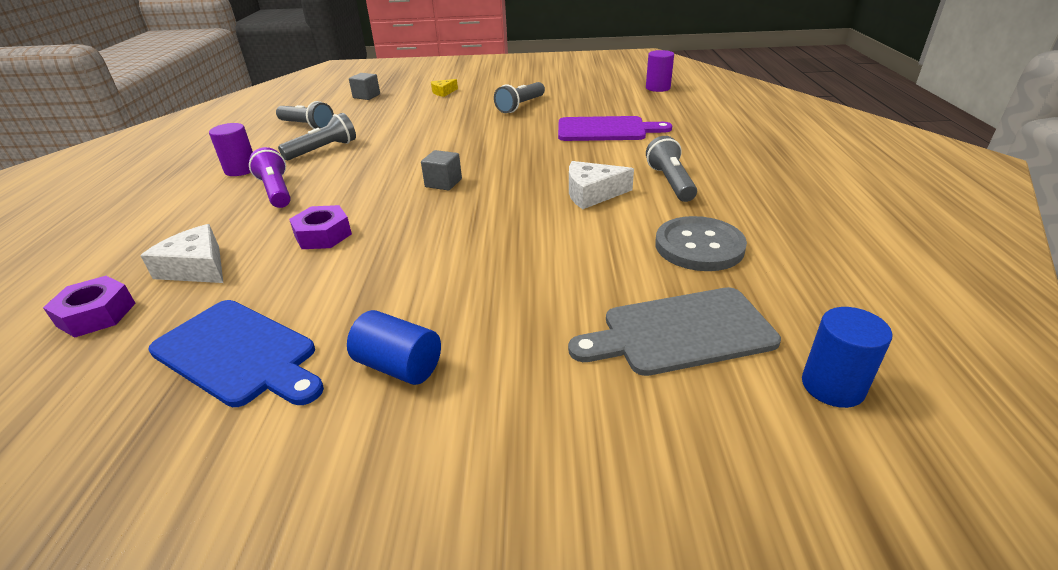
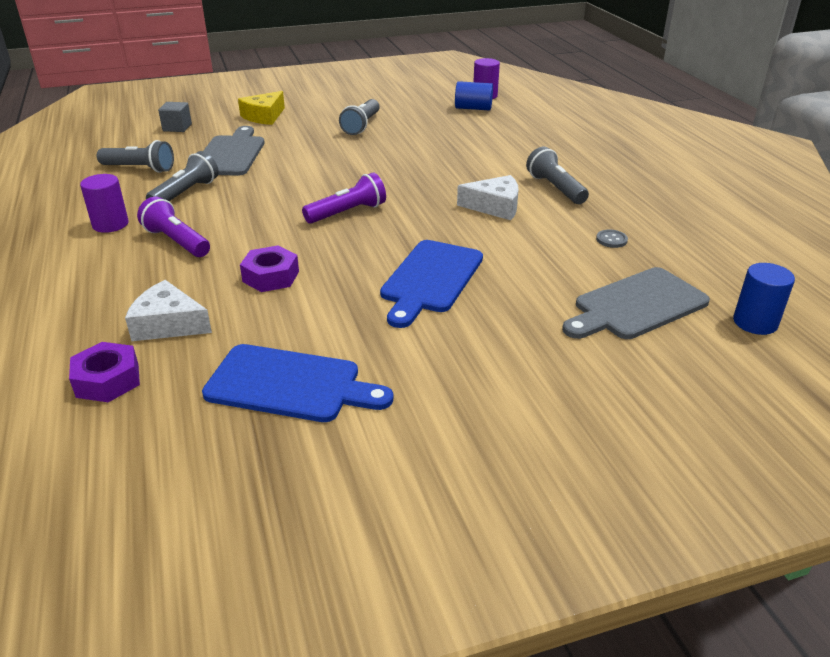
camera: 20 degrees left, 0 degrees up
blue cylinder [347,310,441,385] -> blue cylinder moved to [455,81,493,110]
grey cube [421,150,462,191] -> purple flashlight [302,172,386,224]
yellow cheese [431,79,458,97] -> yellow cheese [238,91,285,125], size x1.64
purple cutting board [558,116,672,141] -> none
white cheese [569,161,634,209] -> white cheese turned 150 degrees counterclockwise [457,175,519,220]
grey button [655,216,747,271] -> grey button [596,230,628,248], size x0.41
none -> grey cutting board [203,126,265,176]
none -> blue cutting board [380,240,483,328]

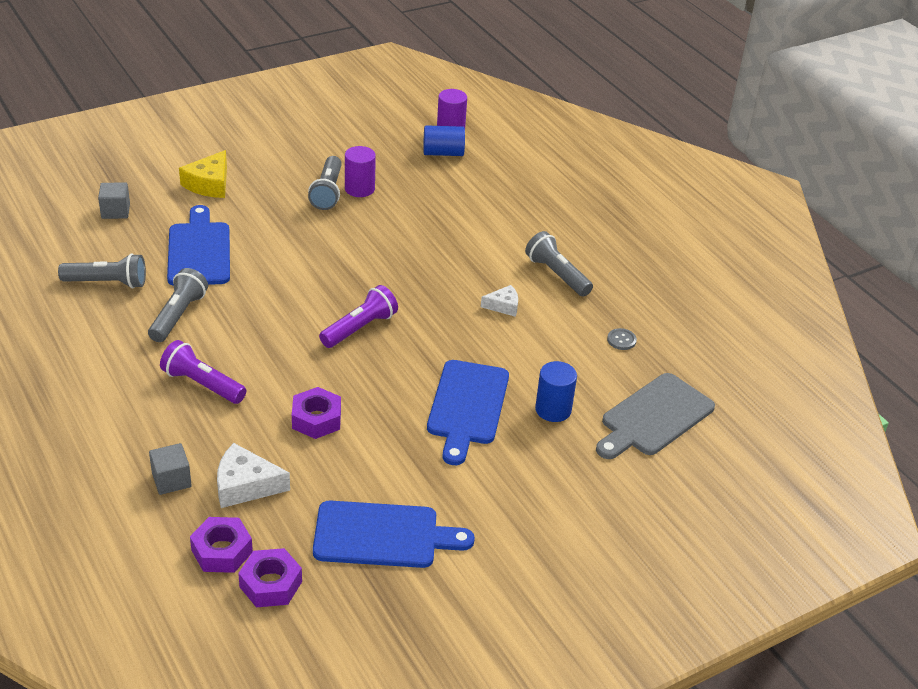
camera: 15 degrees left, 5 degrees up
purple cylinder [80,174,129,233] -> purple cylinder moved to [345,146,376,197]
grey cutting board [203,126,265,176] -> blue cutting board [167,205,230,286]
white cheese [457,175,519,220] -> white cheese [481,285,518,317], size x0.61
blue cylinder [733,263,795,335] -> blue cylinder moved to [535,361,577,422]
none -> grey cube [149,443,192,495]
none -> purple nut [238,548,302,607]

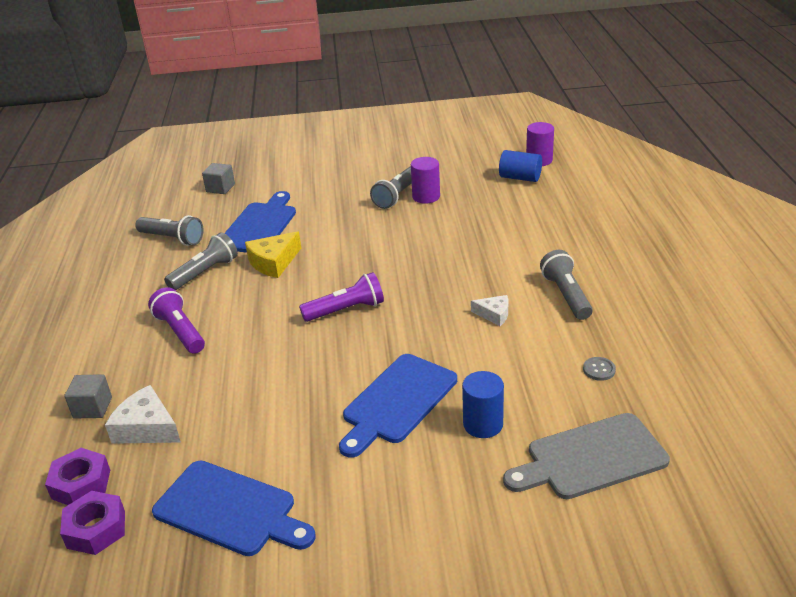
camera: 30 degrees right, 5 degrees down
yellow cheese [179,150,227,198] -> yellow cheese moved to [245,231,301,278]
purple nut [292,387,341,439] -> none

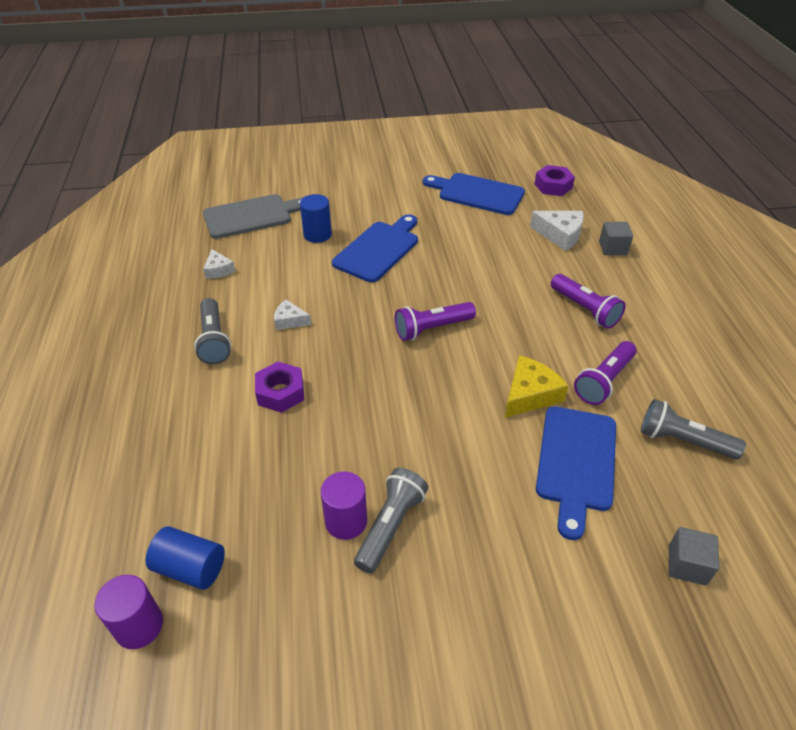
camera: 175 degrees right, 10 degrees up
purple nut [45,448,110,505] -> purple nut moved to [255,361,304,413]
grey flashlight [164,232,238,290] -> purple flashlight [574,341,636,405]
grey button [583,357,616,381] -> white cheese [203,249,235,279]

